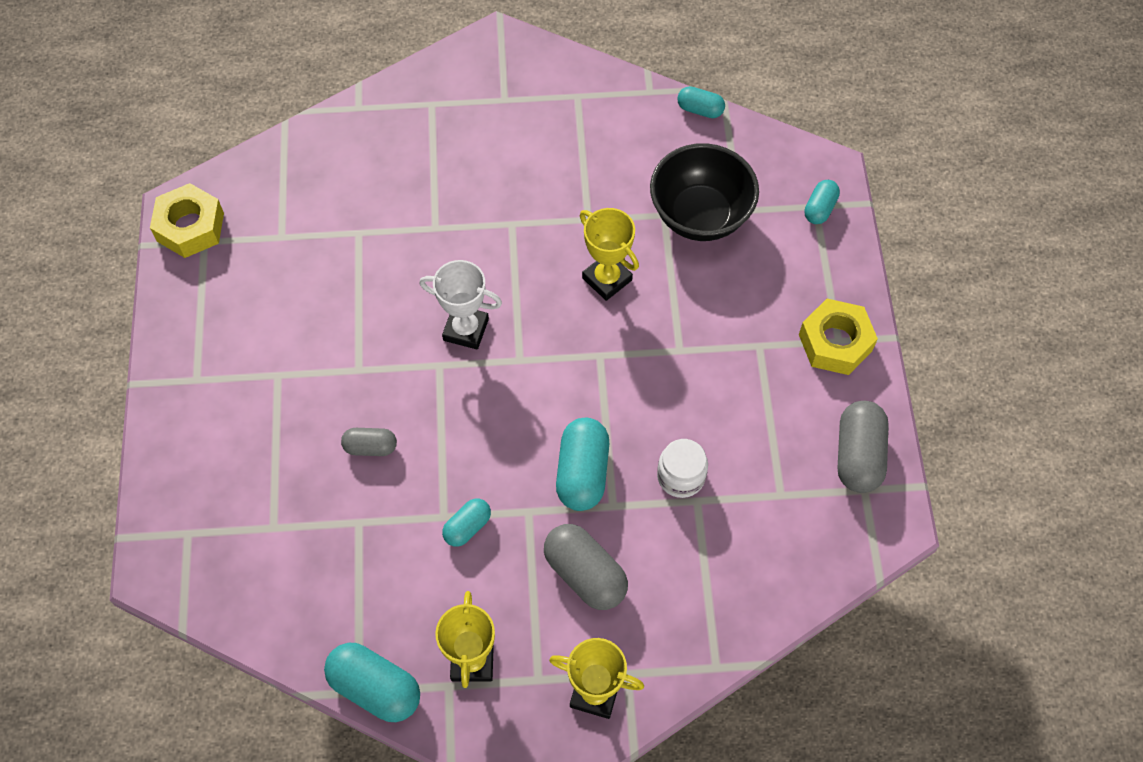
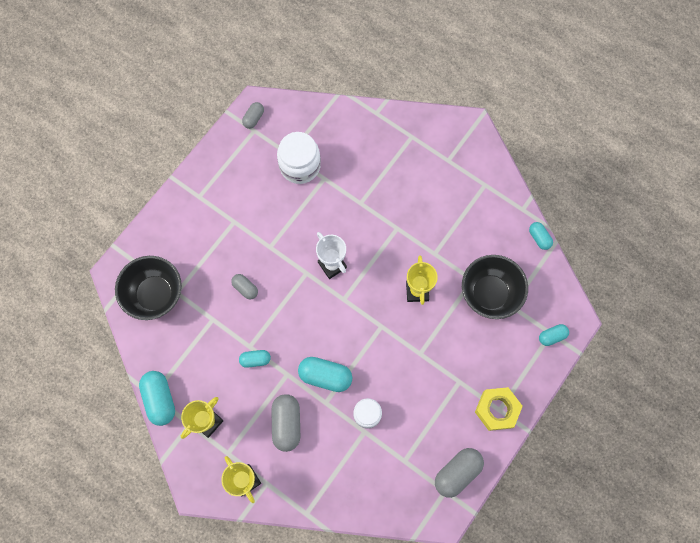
camera: 40 degrees right, 10 degrees up
yellow nut [150,183,224,258] -> grey capsule [242,102,264,129]
turquoise capsule [556,418,609,511] -> turquoise capsule turned 60 degrees clockwise [298,357,352,392]
none -> black bowl [115,256,182,320]
none -> white jar [277,132,321,184]

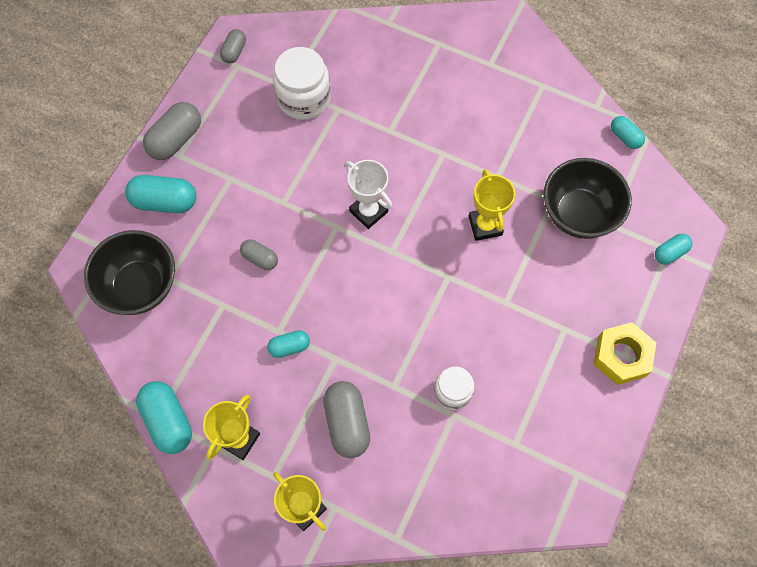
camera: 10 degrees left, 5 degrees down
turquoise capsule [298,357,352,392] -> turquoise capsule moved to [125,175,196,213]
grey capsule [435,448,484,498] -> grey capsule moved to [143,102,201,160]

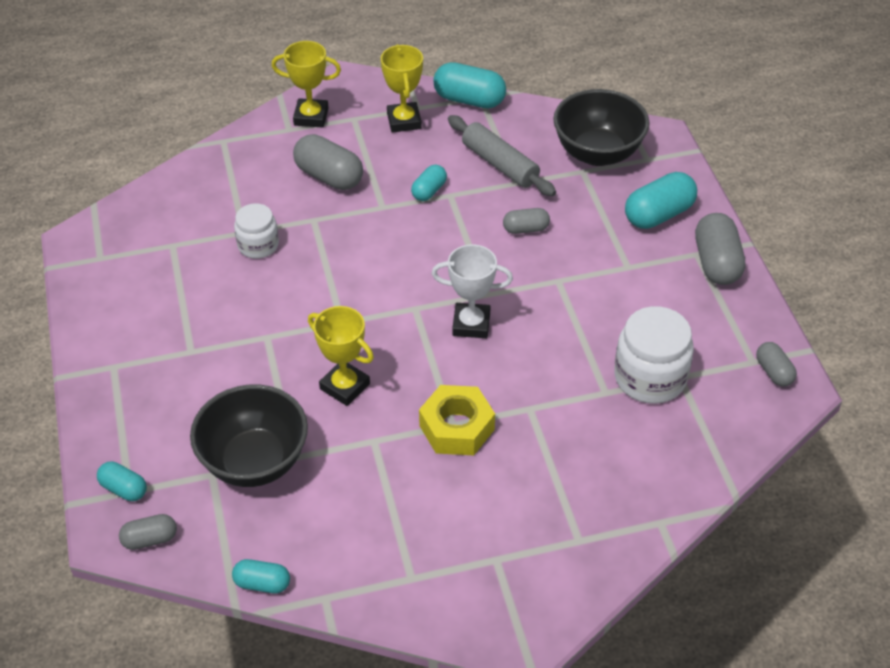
camera: 140 degrees right, 20 degrees down
yellow nut [593,322,656,385] -> yellow nut moved to [419,385,495,455]
turquoise capsule [655,234,692,265] -> turquoise capsule turned 75 degrees counterclockwise [97,461,147,501]
none -> grey capsule [119,514,177,550]
none -> grey rolling pin [448,115,556,196]

